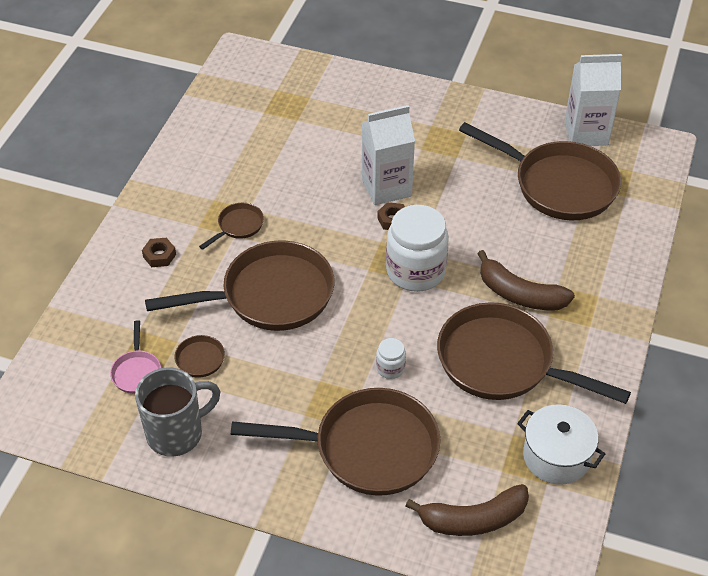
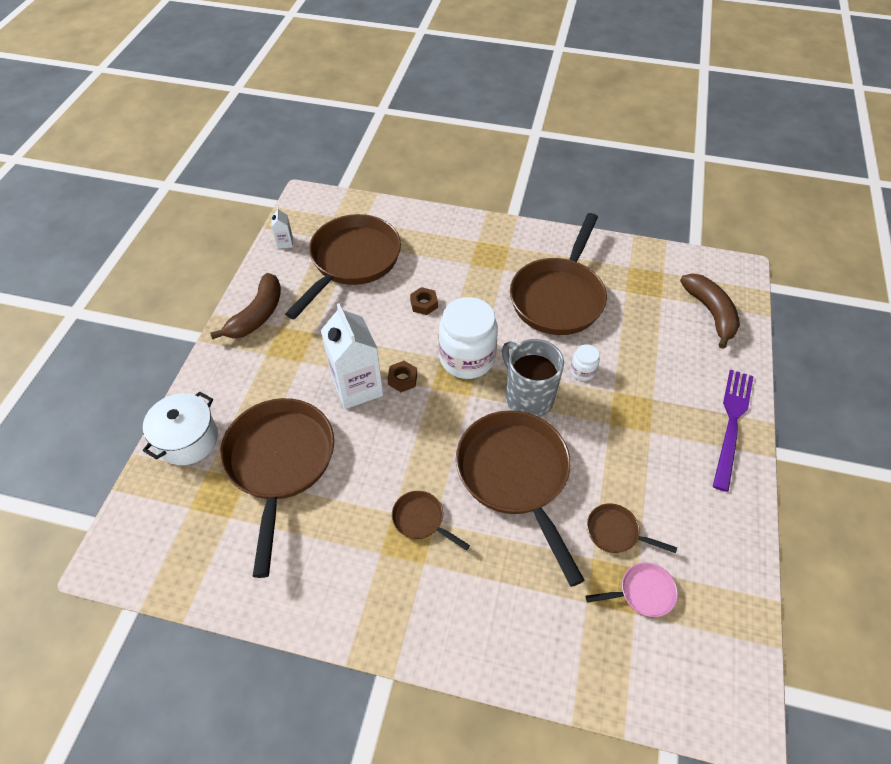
camera: 95 degrees left, 5 degrees up
grey mug [135,367,221,457] -> grey mug moved to [502,339,564,417]
brown nut [142,238,176,267] -> brown nut moved to [410,287,438,315]
brown pan [231,388,441,496] -> brown pan moved to [220,398,334,578]
brown banana [477,250,575,310] -> brown banana moved to [210,273,281,339]
white pot [517,404,605,485] -> white pot moved to [143,391,218,465]
white carton [565,54,622,146] -> white carton [271,207,293,249], size x0.44
none -> purple fork [713,369,754,492]

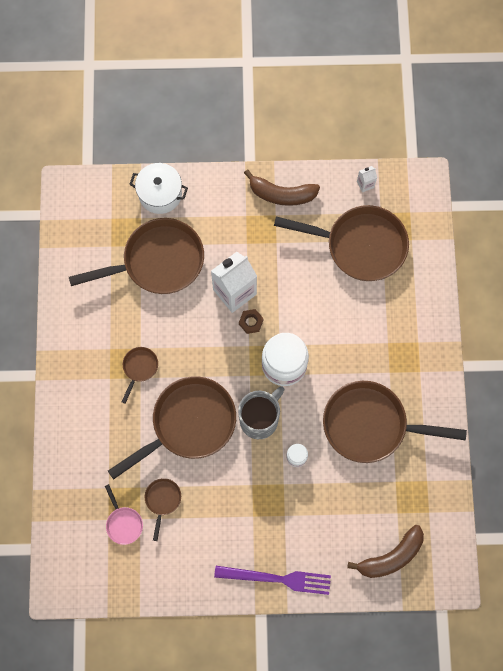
camera: 75 degrees right, 20 degrees up
brown nut [410,287,438,315] -> none

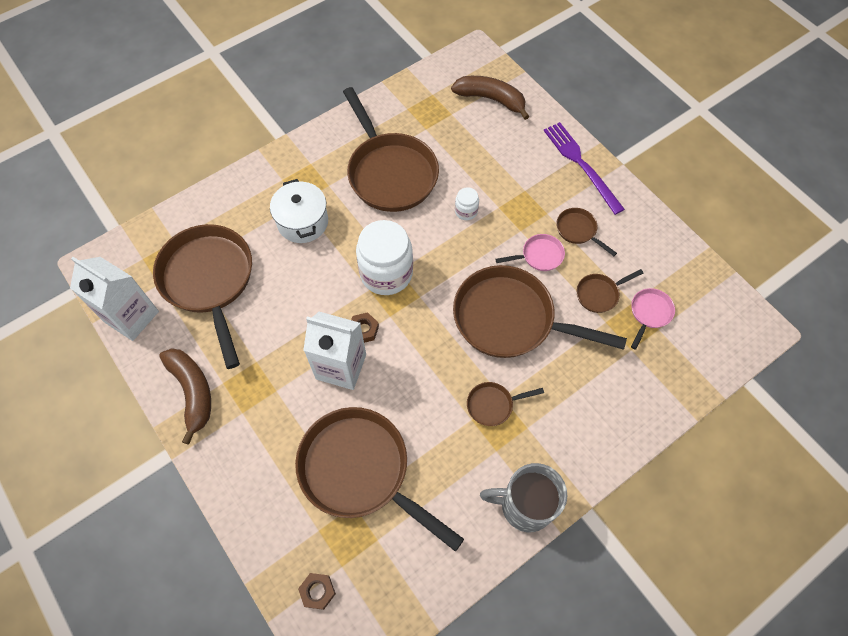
camera: 125 degrees left, 10 degrees down
white pot [129,163,188,214] -> white pot moved to [270,179,328,243]
grey mug [238,386,284,439] -> grey mug moved to [480,463,568,532]
white carton [357,166,377,192] -> white carton [70,257,159,341], size x2.27
none -> brown nut [298,573,336,610]
none -> pink pan [495,234,565,271]
none -> brown pan [556,208,617,256]

